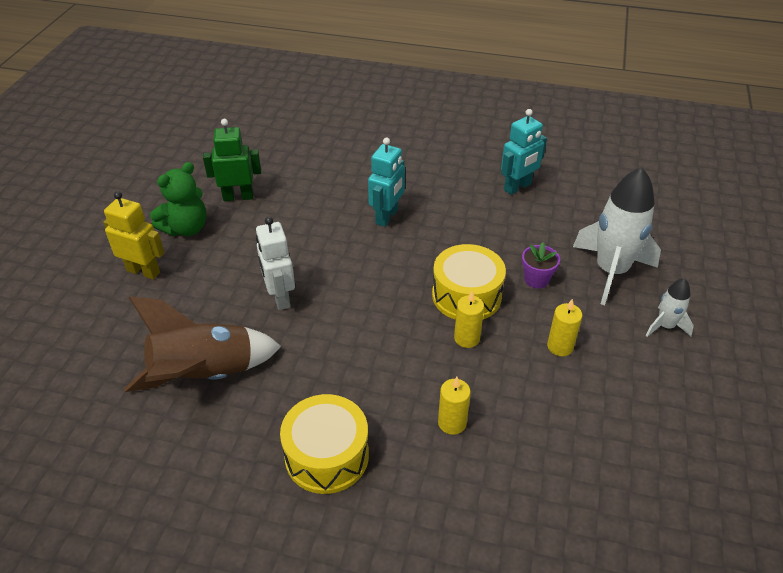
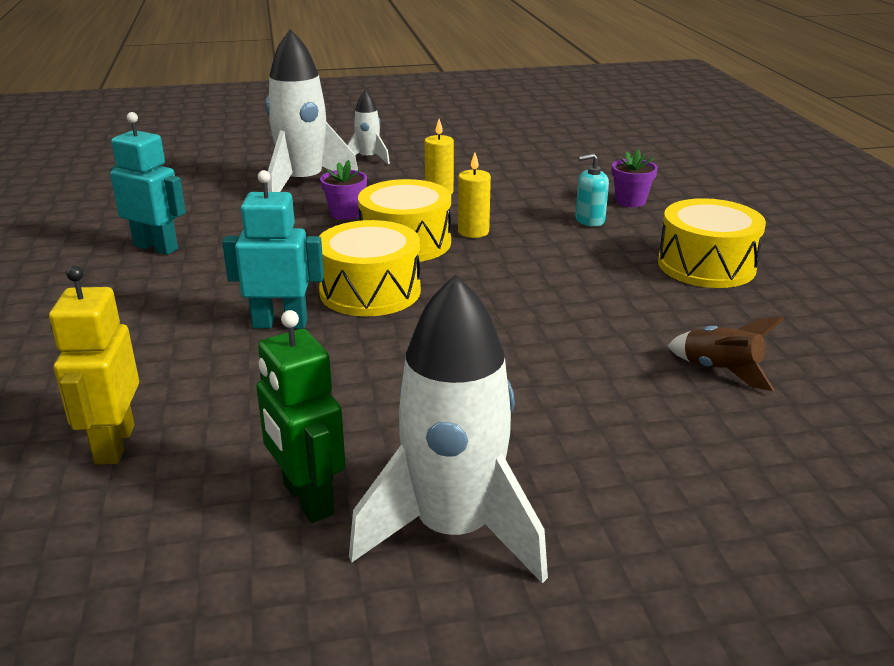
camera: 115 degrees left, 15 degrees down
yellow robot [103,191,165,280] -> yellow robot moved to [49,266,139,465]
brown rocket [124,296,281,392] -> brown rocket [667,317,784,391], size x0.49
green teddy bear [150,162,206,236] -> white rocket [349,274,548,583]
white robot [256,217,295,310] -> none
yellow candle [438,377,471,435] -> turquoise soap dispenser [576,153,609,227]
none -> yellow drum [319,220,421,316]
none -> purple flower pot [612,149,658,207]

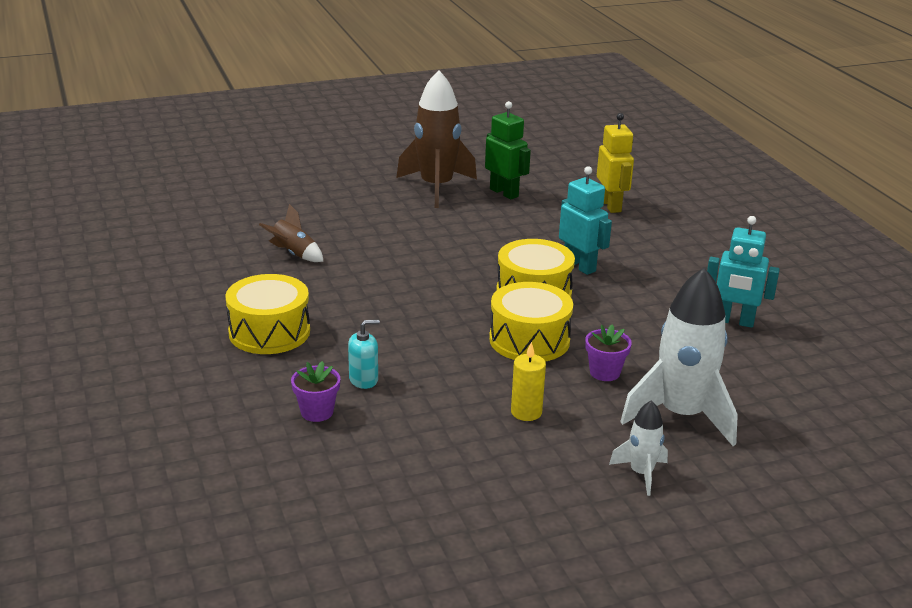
camera: 170 degrees right, 0 degrees up
turquoise robot [222,170,324,329] -> turquoise robot turned 120 degrees counterclockwise [559,166,612,275]
white rocket [349,274,548,583] -> brown rocket [396,70,477,208]
yellow candle [458,153,491,238] -> none

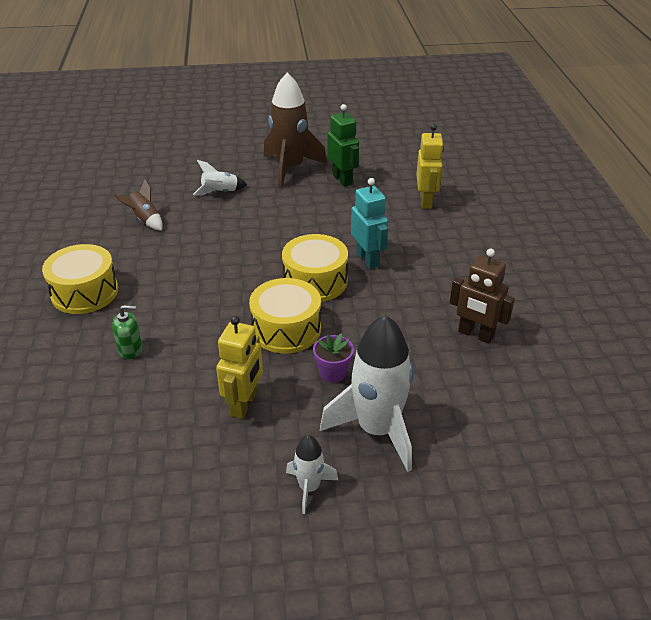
camera: 15 degrees right, 10 degrees up
purple flower pot [291,361,340,422] -> none
turquoise soap dispenser [348,320,380,389] -> green soap dispenser [112,305,142,359]
yellow candle [511,342,546,421] -> yellow robot [216,316,263,419]
turquoise robot [707,216,780,328] -> brown robot [450,249,515,343]
none -> white rocket [193,160,247,195]

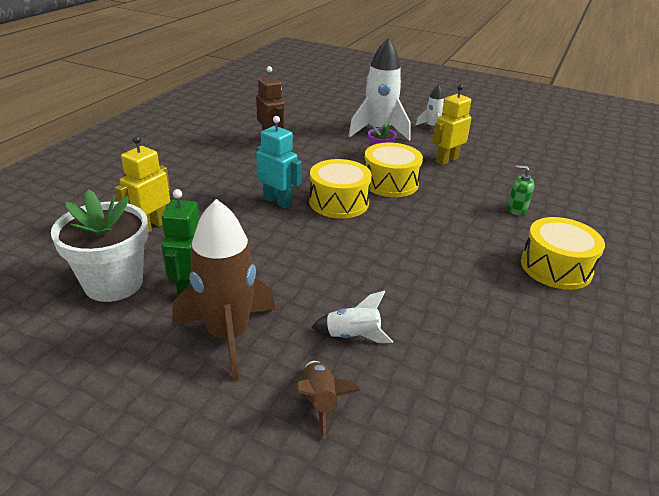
camera: 150 degrees left, 5 degrees down
brown rocket [114,179,163,230] -> brown rocket moved to [296,361,360,439]
turquoise robot [351,178,388,269] -> turquoise robot turned 120 degrees clockwise [256,116,302,208]
none -> white flower pot [51,190,148,302]

